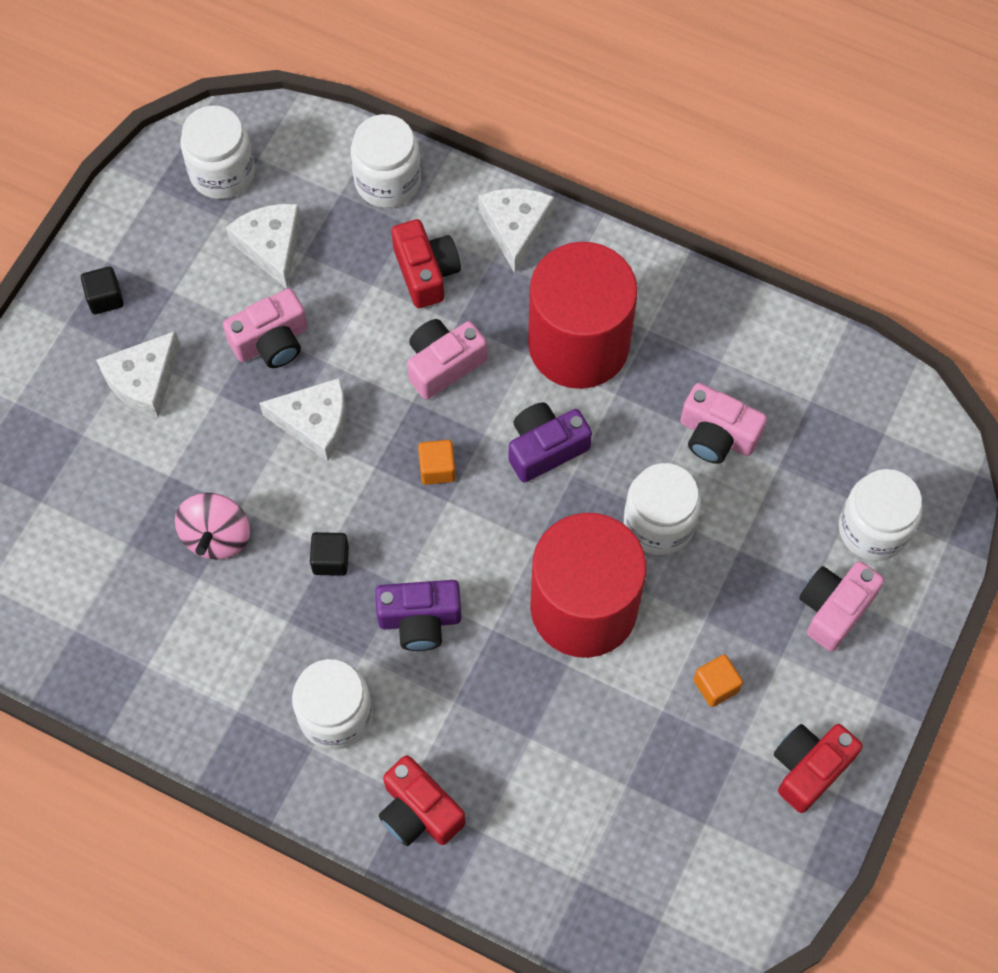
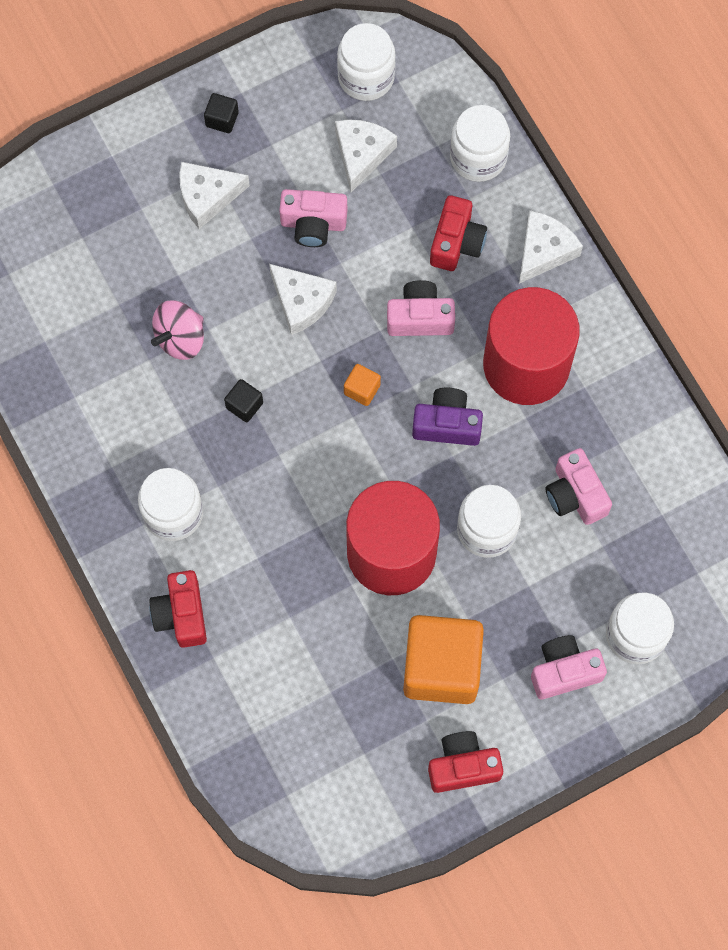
camera: 35 degrees right, 5 degrees up
purple camera [375,580,461,651] -> none
orange cube [693,654,743,707] -> orange cube [403,615,484,704], size x2.44

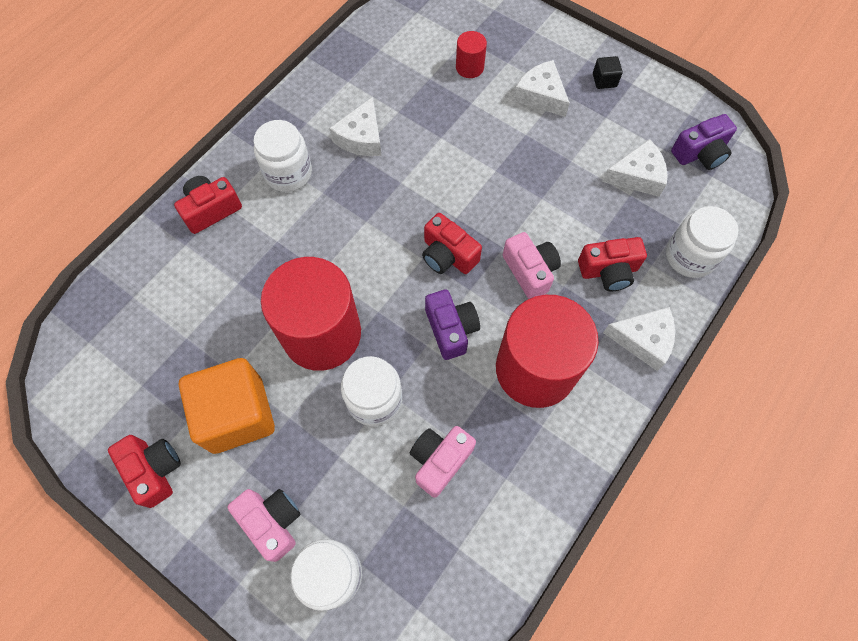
camera: 65 degrees right, 5 degrees down
pink spinning top [151,300,204,360] -> none
black cube [224,379,263,422] -> none
white cheese [269,264,337,335] -> white cheese moved to [329,97,382,156]
pink camera [279,189,347,247] -> none
white jar [337,23,396,101] -> purple camera [671,114,737,170]
orange cube [344,364,381,406] -> red camera [422,213,482,274]
none -> red cylinder [456,31,487,78]

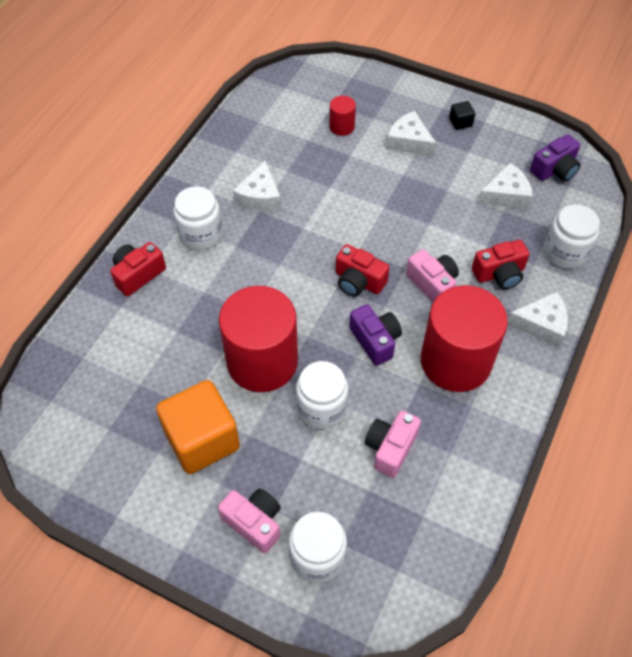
camera: 10 degrees left, 10 degrees down
red camera [108,435,181,508] -> none

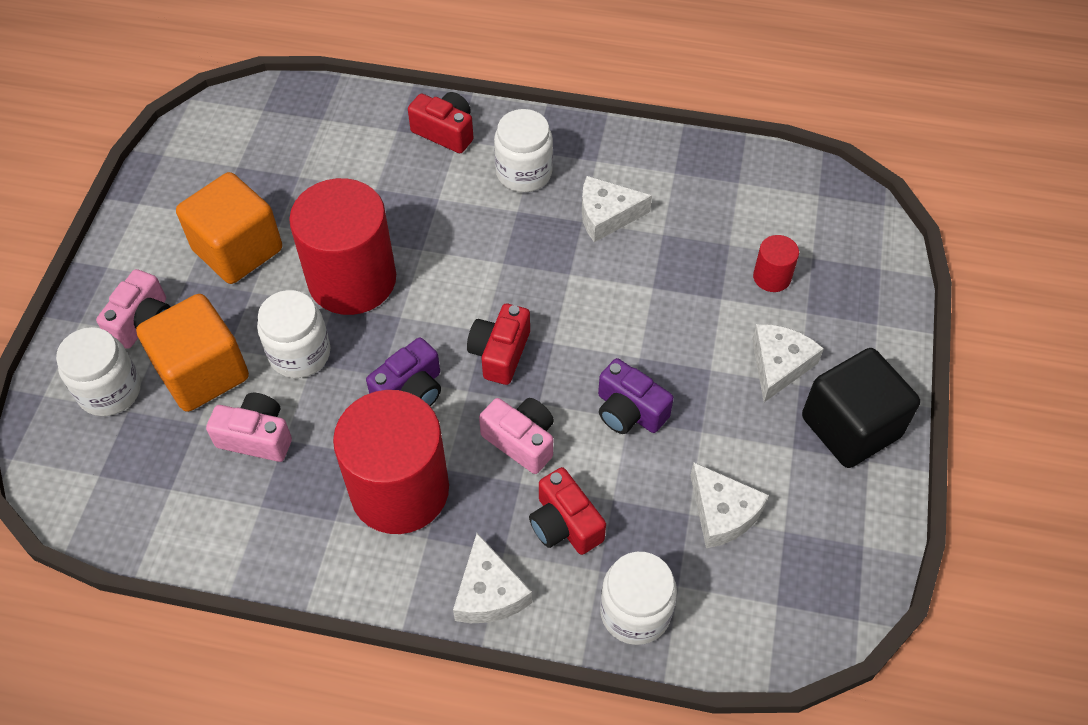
camera: 75 degrees right, 0 degrees up
pink camera [406,249,459,302] -> pink camera turned 90 degrees counterclockwise [479,398,554,474]
black cube [449,101,475,130] -> black cube [802,348,920,468], size x2.44
purple camera [530,134,581,182] -> purple camera moved to [598,358,674,434]
none -> orange cube [136,294,249,412]

